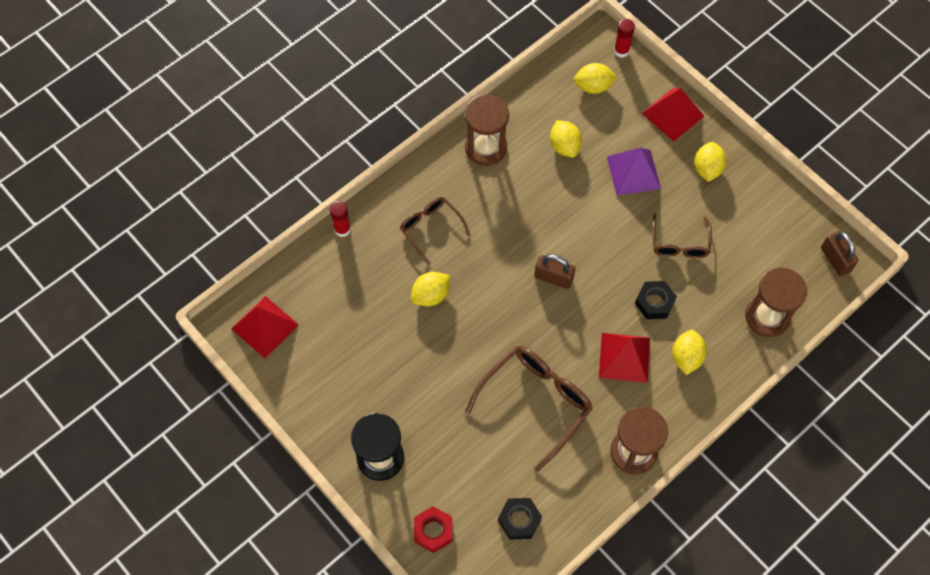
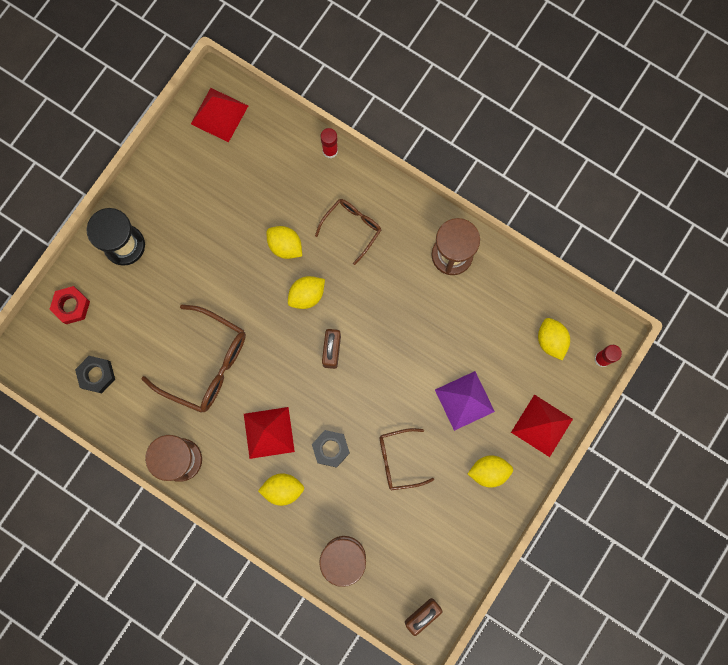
camera: 75 degrees right, 15 degrees up
yellow lemon [550,120,582,157] -> yellow lemon moved to [288,276,325,309]

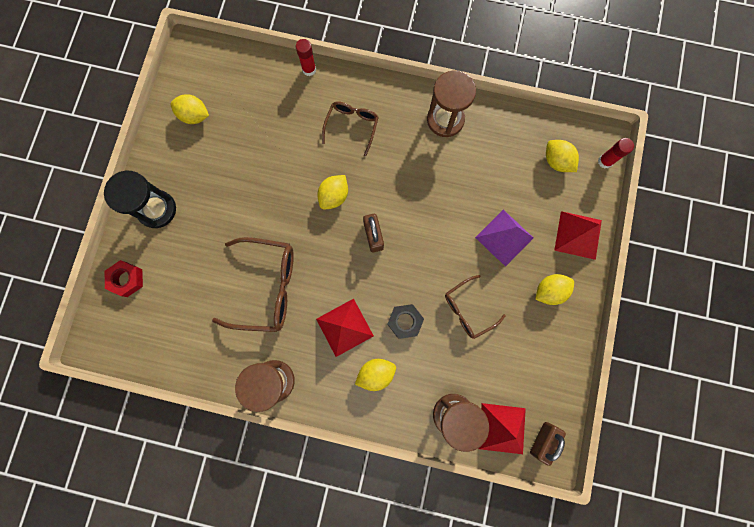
camera: 20 degrees left, 0 degrees up
black nut [75,356,115,393] -> none
red pyramid [191,88,248,142] -> red pyramid moved to [478,403,526,454]
yellow lemon [266,226,302,259] -> yellow lemon moved to [171,94,209,124]

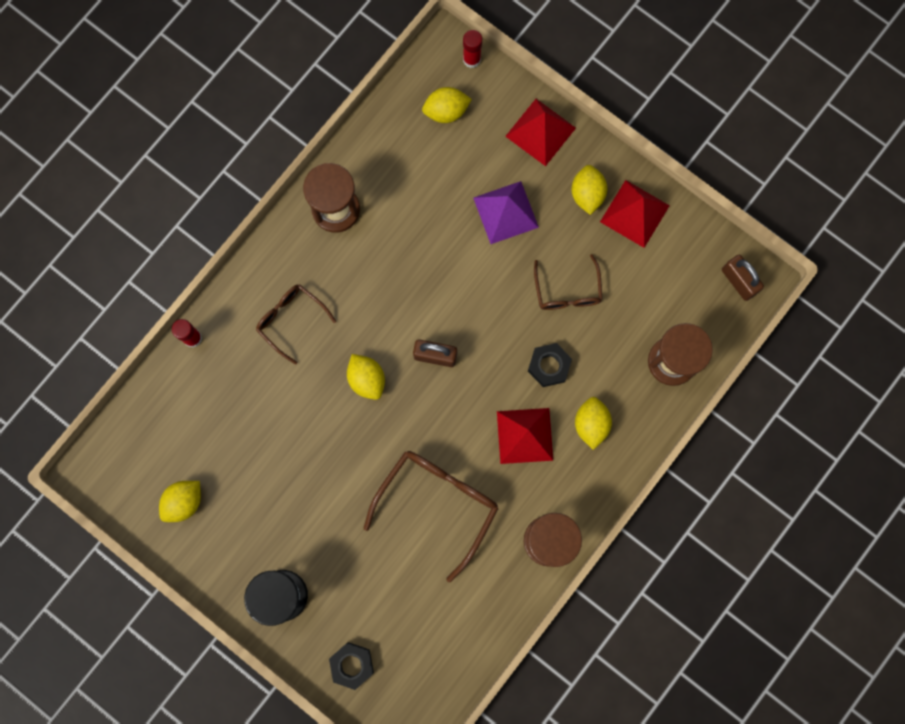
camera: 65 degrees left, 0 degrees up
red nut [105,260,143,297] -> black nut [329,642,374,690]
red pyramid [478,403,526,454] -> red pyramid moved to [600,180,670,248]

